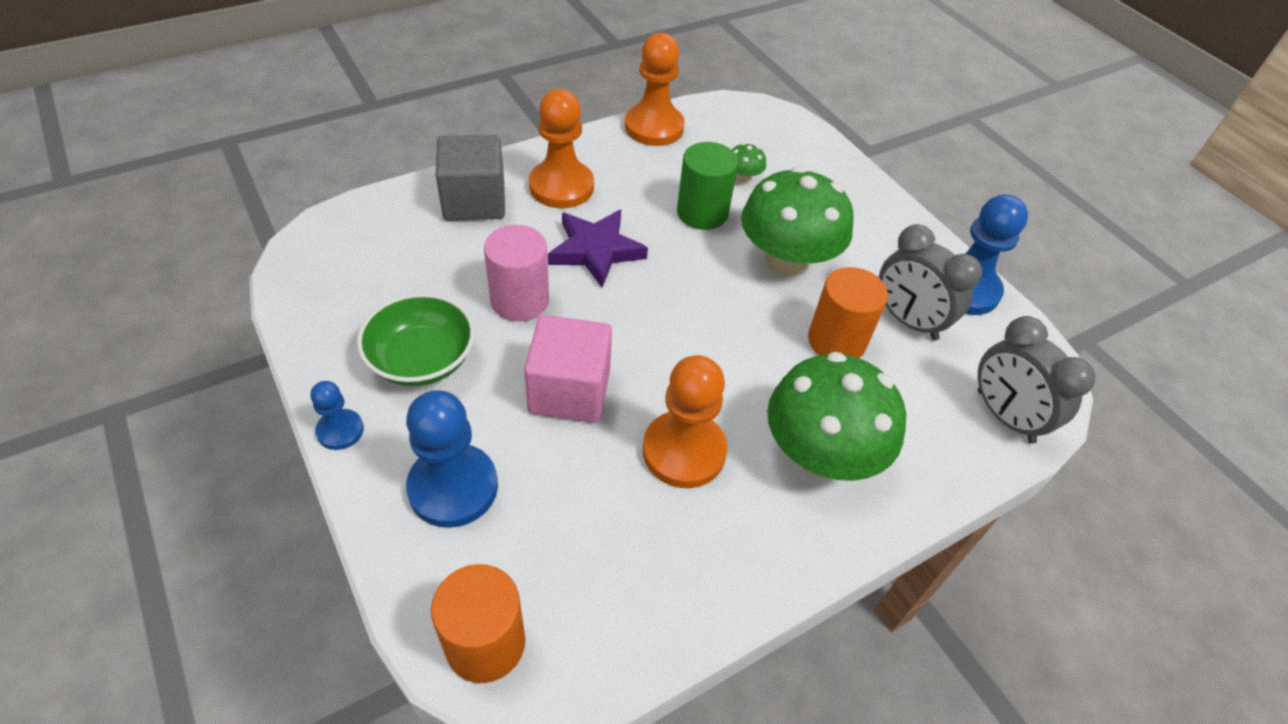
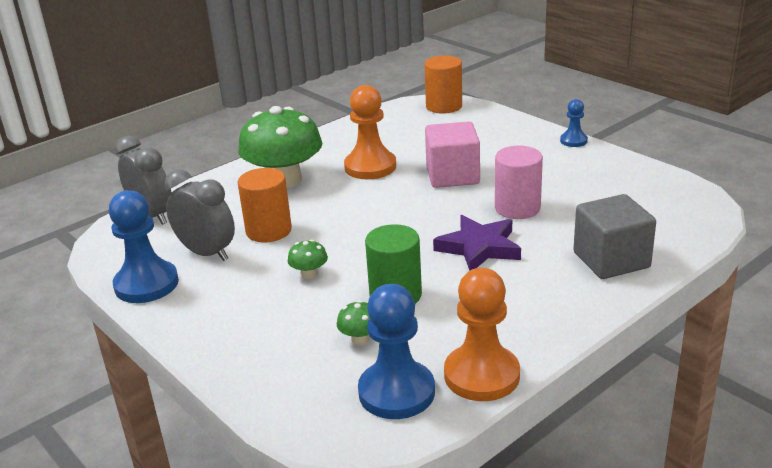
camera: 175 degrees right, 20 degrees down
green bowl [357,293,475,386] -> none
blue pawn [406,390,498,528] -> blue pawn moved to [358,284,435,419]
orange pawn [529,89,594,208] -> none
green mushroom [741,166,854,276] -> green mushroom [288,239,328,279], size x0.40

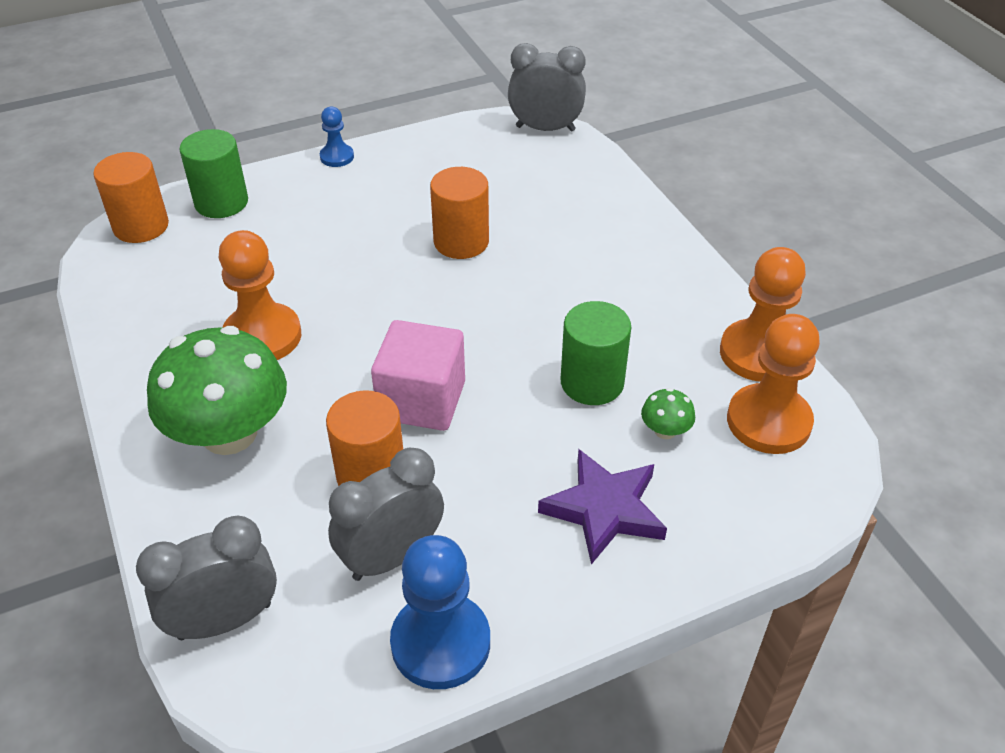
camera: 75 degrees left, 15 degrees up
green mushroom [288,239,328,279] -> none
blue pawn [358,284,435,419] -> orange pawn [727,314,820,454]
pink cube [425,122,480,188] -> pink cube moved to [371,320,465,431]
purple star [433,215,521,271] -> purple star moved to [538,449,667,565]
pink cylinder [495,146,543,219] -> orange cylinder [430,167,489,259]
grey cube [573,194,656,279] -> none
none -> green cylinder [179,129,248,218]
none -> grey clock [508,43,586,132]

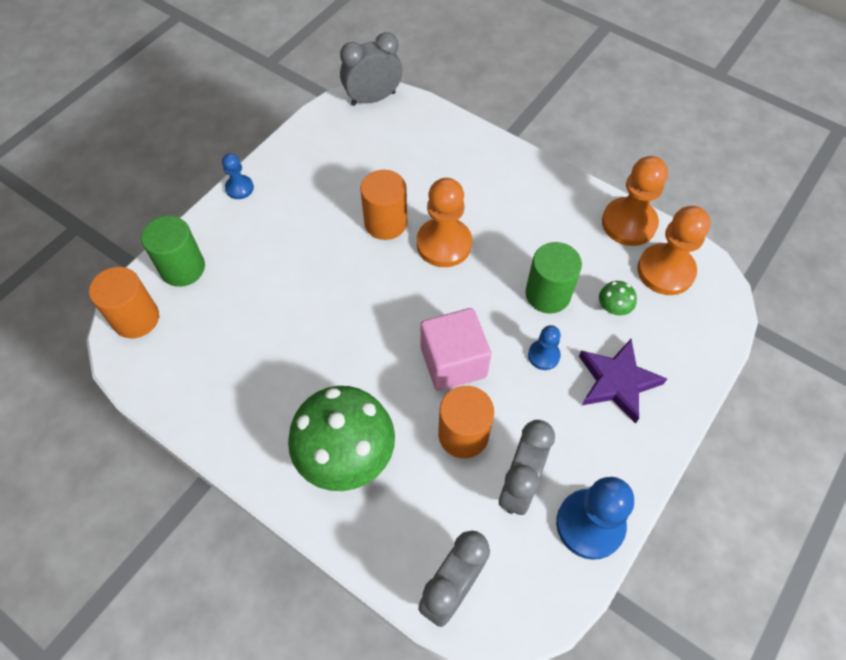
camera: 30 degrees left, 15 degrees up
orange pawn [219,230,301,360] -> orange pawn moved to [417,178,472,267]
none -> blue pawn [528,325,561,370]

